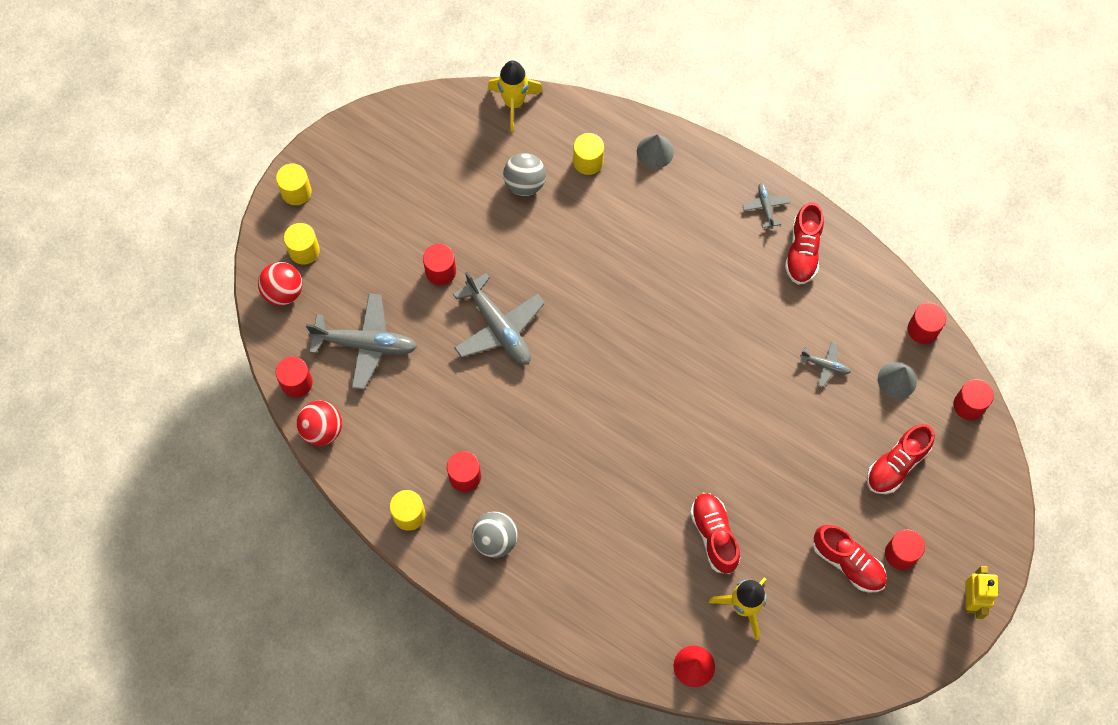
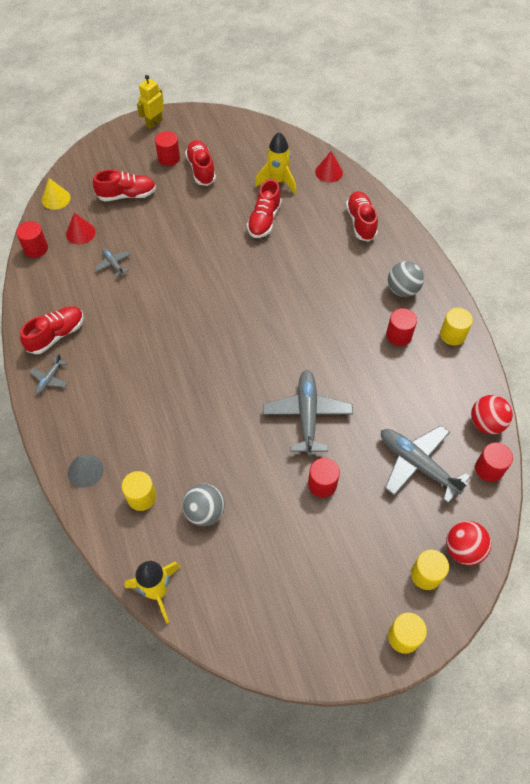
camera: 145 degrees left, 10 degrees down
grey cone [878,362,917,399] -> red cone [66,213,96,244]
red cylinder [953,379,994,420] -> yellow cone [42,178,70,210]
none -> red shoe [346,191,378,242]

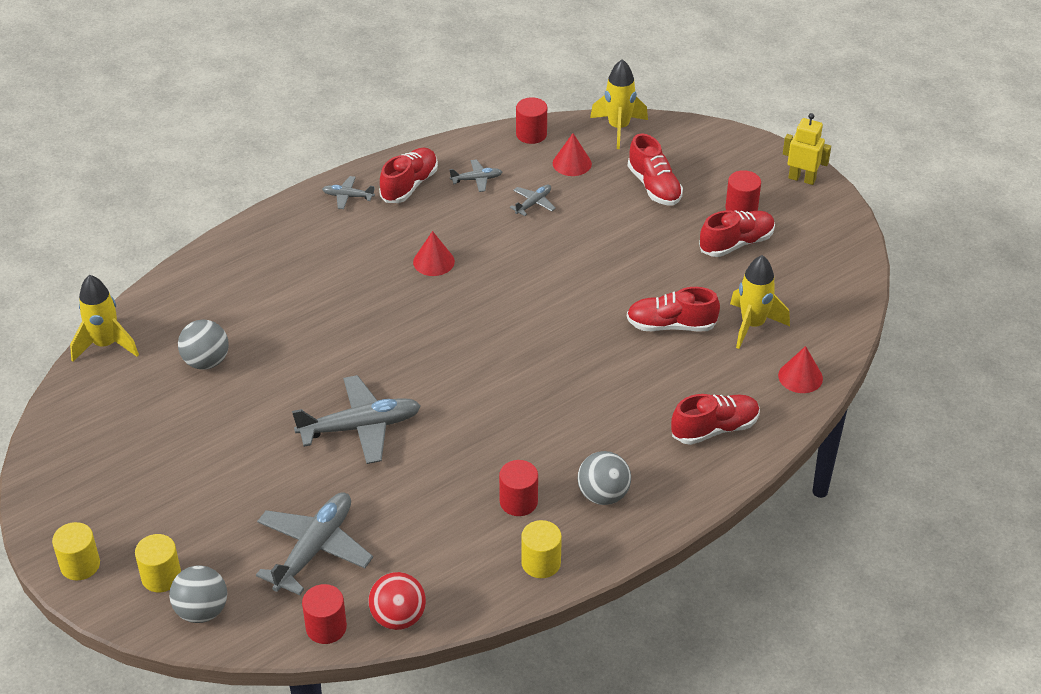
camera: 75 degrees right, 15 degrees down
red shoe [20,306,84,354] -> red shoe turned 90 degrees counterclockwise [379,148,438,203]
yellow cone [42,178,70,210] -> yellow rocket [590,59,648,149]
grey cone [68,455,104,488] -> none
yellow cylinder [122,471,156,511] -> none
red cylinder [308,458,340,497] -> none
red ball [446,521,491,565] -> grey ball [169,565,227,623]
none -> red cone [413,231,455,276]
none -> grey plane [449,159,502,192]

